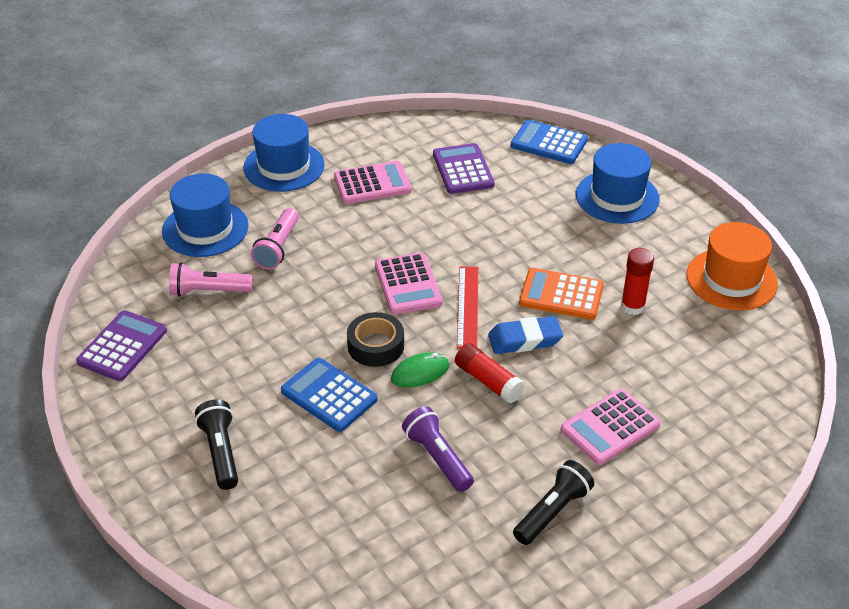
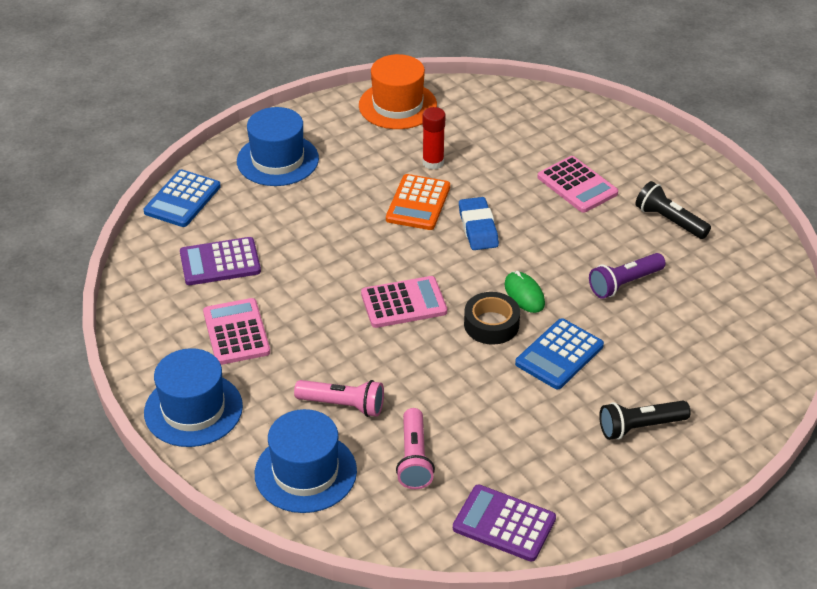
camera: 90 degrees left, 0 degrees up
red glue stick [455,343,525,403] -> none
red ruler [457,266,478,349] -> none

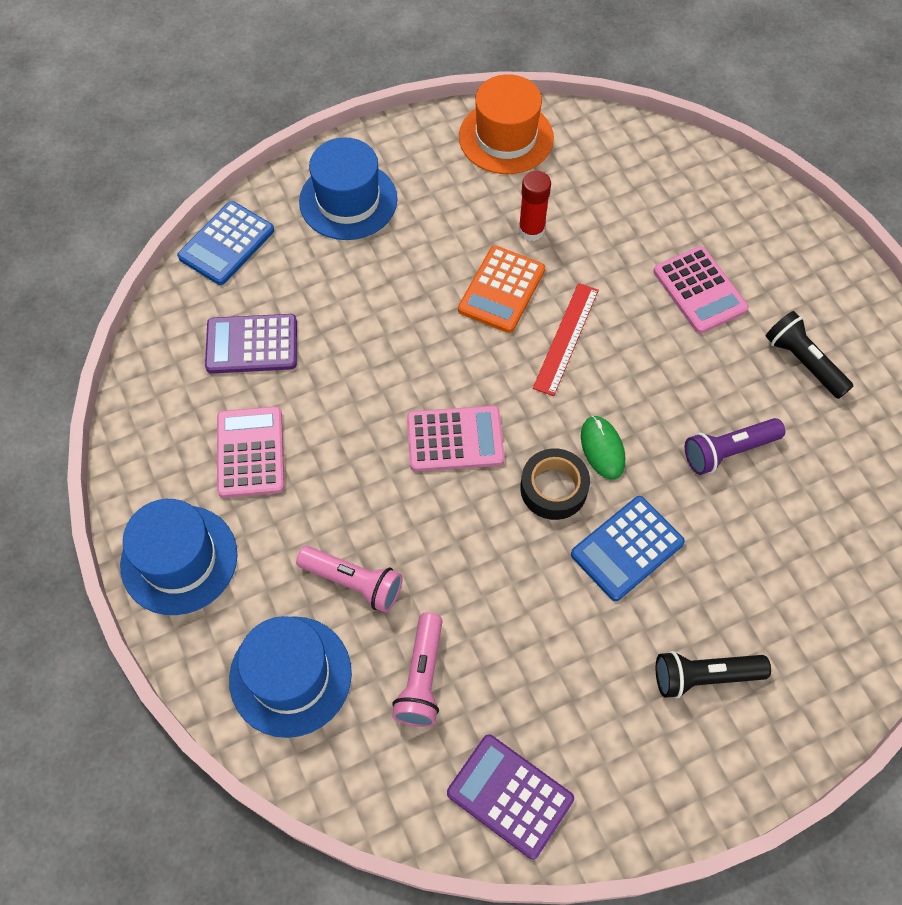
camera: 10 degrees right, 20 degrees up
blue eraser [459,197,499,250] -> red ruler [533,283,599,396]

